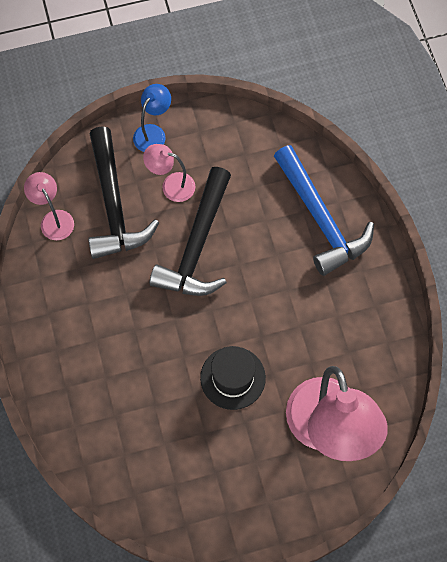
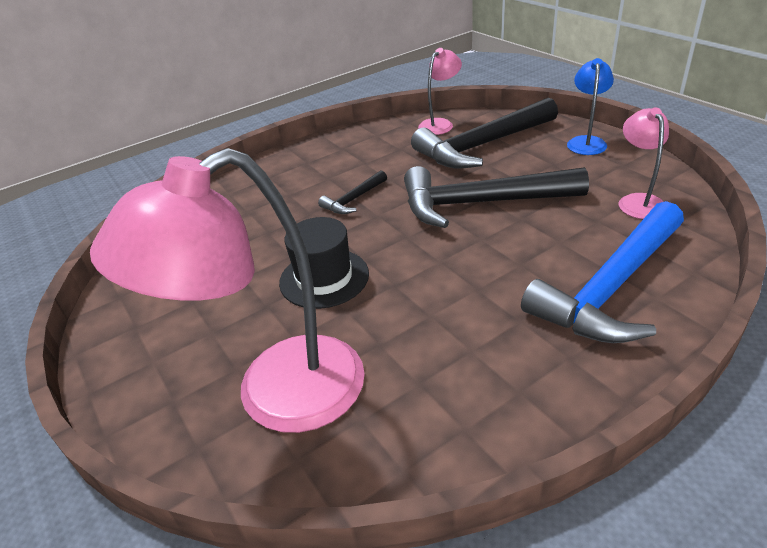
camera: 75 degrees right, 30 degrees down
blue lamp [133,84,171,152] -> blue lamp turned 90 degrees counterclockwise [567,58,614,155]
pink lamp [143,144,195,202] -> pink lamp moved to [619,107,669,219]
none -> black hammer [318,170,387,214]

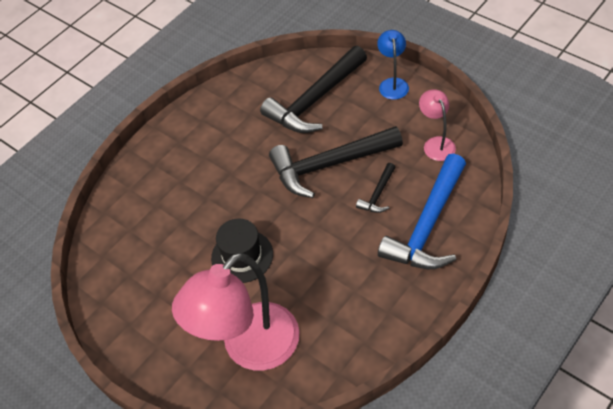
camera: 15 degrees left, 15 degrees up
black hammer [318,170,387,214] -> black hammer moved to [356,163,396,213]
pink lamp [418,48,462,135] -> none

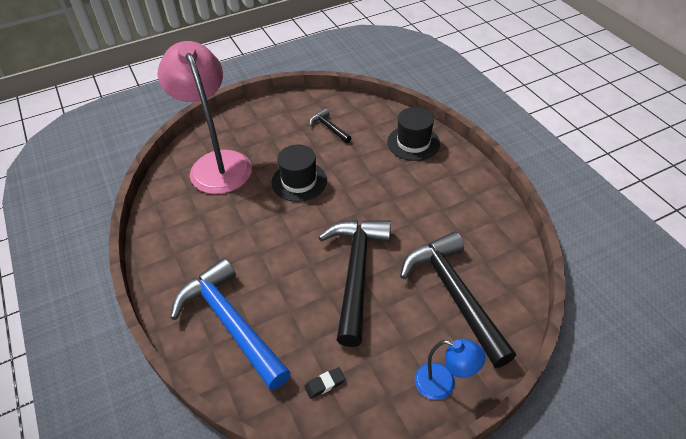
camera: 110 degrees right, 5 degrees down
black hammer [356,163,396,213] -> black hammer moved to [309,108,351,143]
pink lamp [419,90,456,161] -> black eraser [304,367,345,399]
none -> black hat [387,107,440,161]

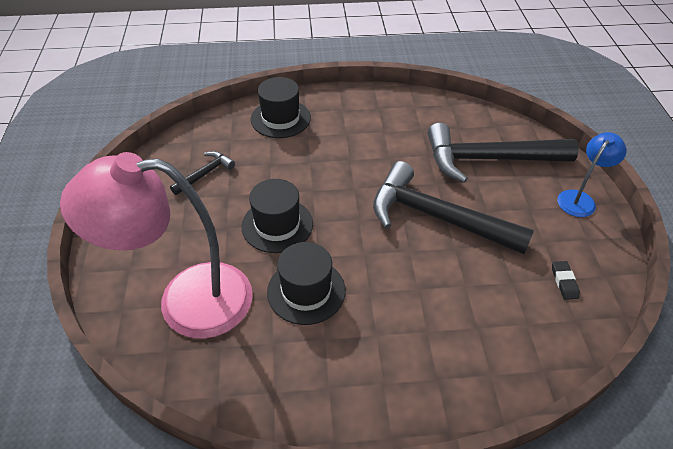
camera: 70 degrees left, 0 degrees up
blue hammer [171,258,291,390] -> none
black hammer [309,108,351,143] -> black hammer turned 150 degrees clockwise [170,151,235,195]
none -> black hat [267,242,346,325]

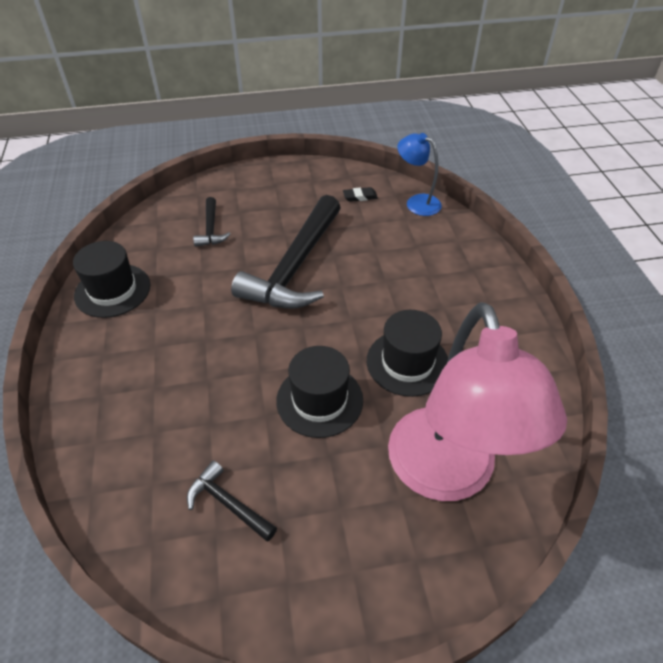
camera: 95 degrees left, 0 degrees up
black hat [251,77,311,138] -> black hat moved to [73,241,150,318]
black hammer [427,123,579,183] -> black hammer [193,197,230,247], size x0.46
blue lamp [557,132,627,217] -> blue lamp moved to [397,133,442,216]

